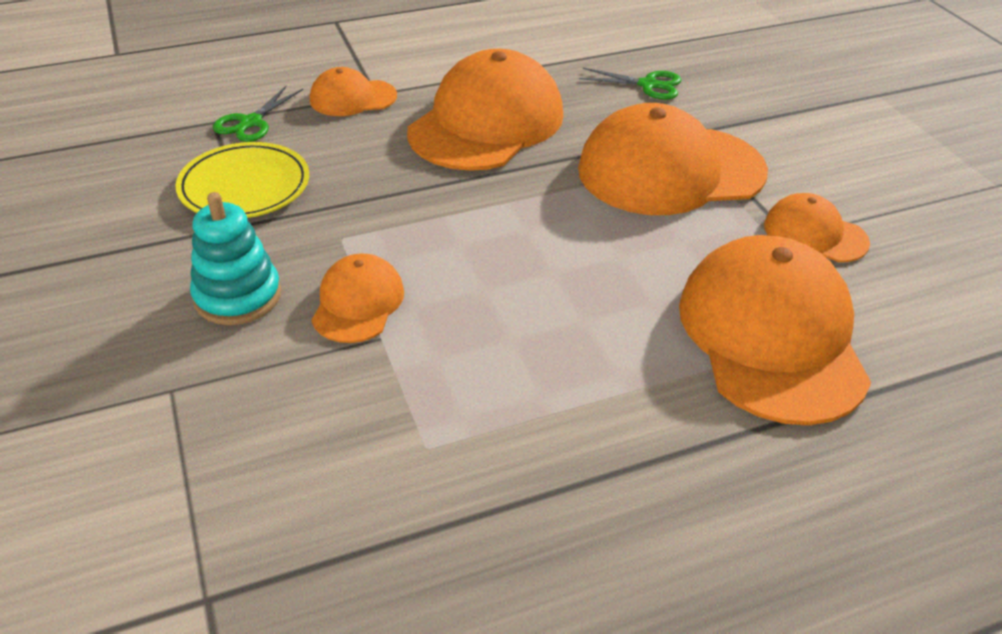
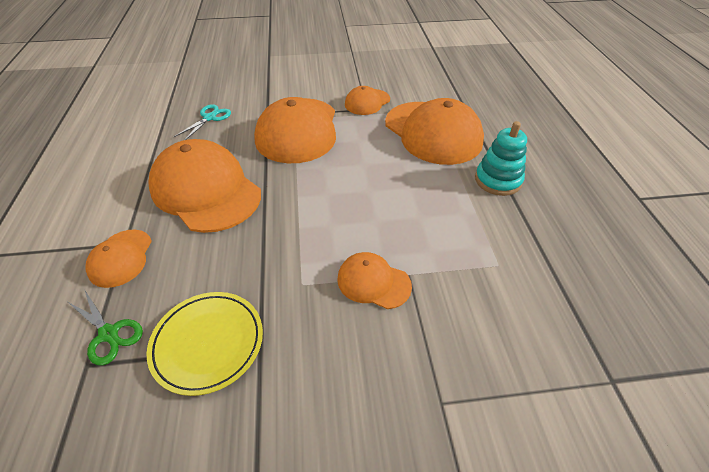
camera: 75 degrees left, 5 degrees up
turquoise stacking toy [190,192,281,325] -> turquoise stacking toy moved to [475,121,527,196]
green scissors [579,68,681,100] -> turquoise scissors [174,104,231,140]
orange cap [679,235,871,425] -> orange cap turned 135 degrees counterclockwise [385,98,484,165]

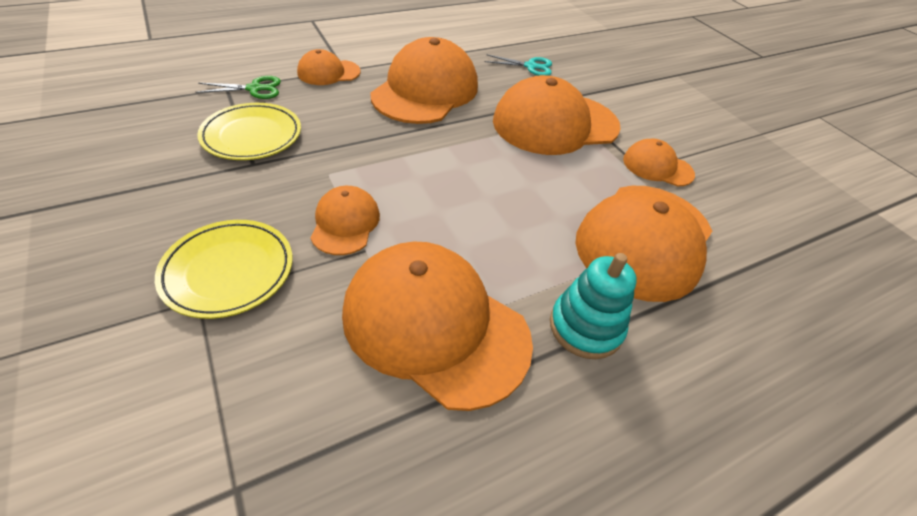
camera: 65 degrees right, 0 degrees up
green scissors [68,289,143,365] -> green scissors turned 120 degrees counterclockwise [195,76,281,99]
none -> yellow plate [155,220,293,319]
none -> orange cap [342,241,533,411]

